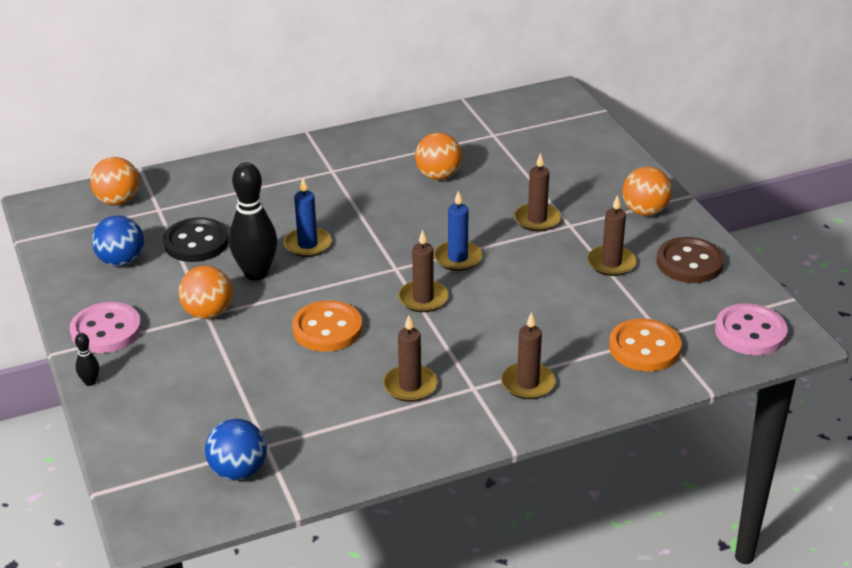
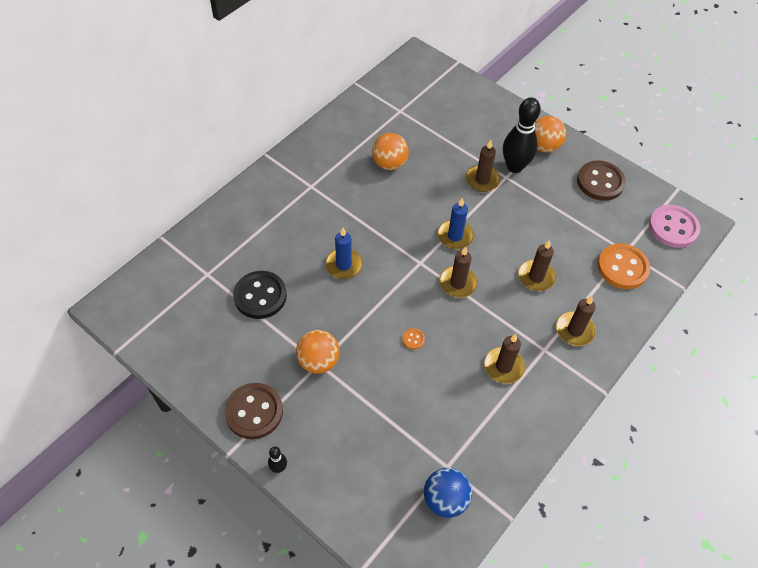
camera: 30 degrees left, 20 degrees up
pink button [69,302,142,353] -> brown button [224,383,283,439]
orange ball [90,157,140,205] -> none
blue ball [92,215,144,267] -> none
black bowling pin [229,162,277,281] -> black bowling pin moved to [503,97,541,173]
orange button [292,300,362,352] -> orange button [402,328,425,349], size x0.42
brown candle [587,195,636,276] -> brown candle moved to [518,240,556,291]

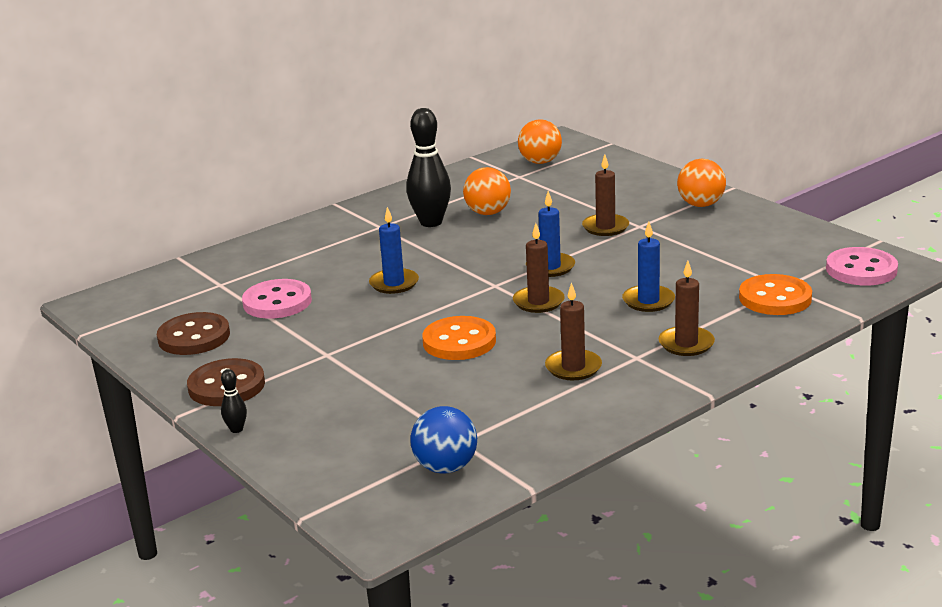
camera: 15 degrees right, 30 degrees down
black button [233,271,287,319] -> pink button [242,279,312,319]
orange ball [296,330,340,374] -> orange ball moved to [518,119,562,164]
orange button [402,328,425,349] -> orange button [422,316,496,360], size x2.40
black bowling pin [503,97,541,173] -> black bowling pin moved to [406,108,451,227]
brown candle [518,240,556,291] -> blue candle [622,222,675,312]
brown button [577,160,626,201] -> brown button moved to [157,312,230,355]

